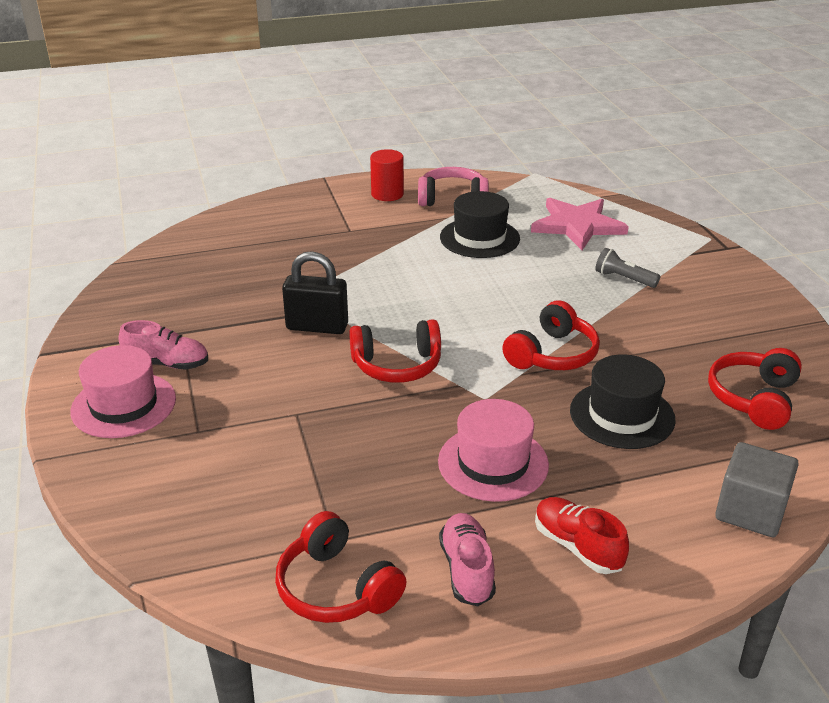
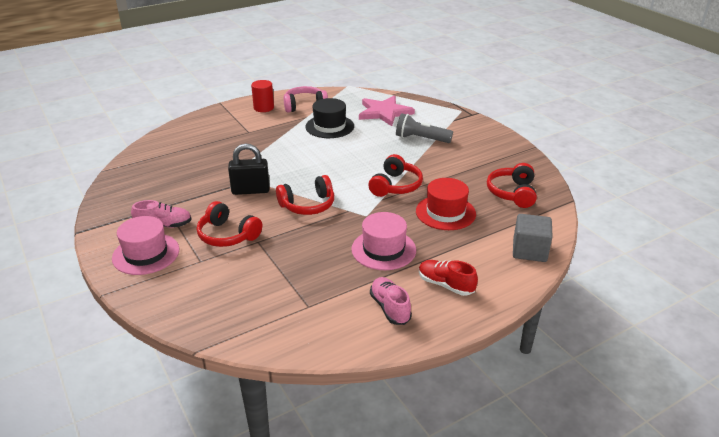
camera: 15 degrees left, 0 degrees up
red headphones [275,511,406,623] -> red headphones moved to [197,201,262,247]
black hat [570,354,676,449] -> red hat [416,178,476,230]
grey flashlight [595,248,660,288] -> grey flashlight [396,113,453,143], size x1.50

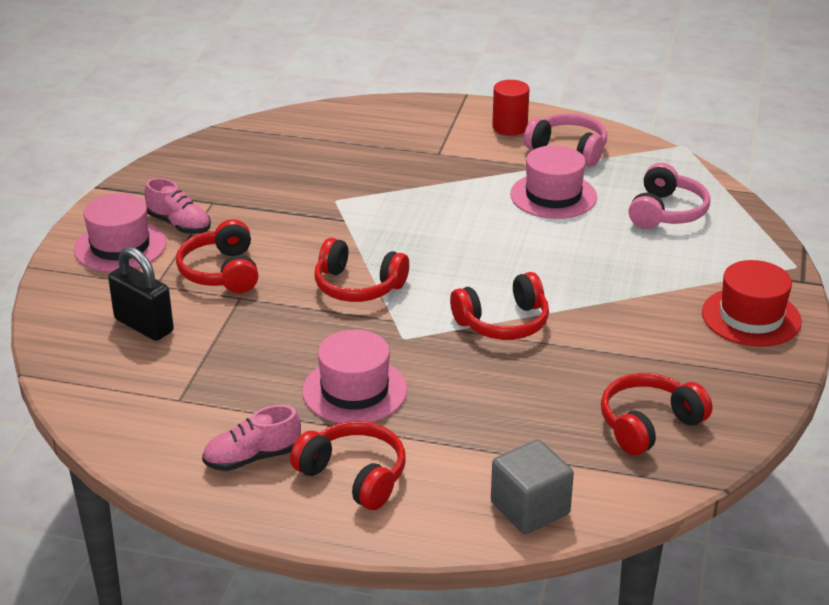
camera: 45 degrees right, 0 degrees up
black padlock [228,143,270,195] -> black padlock moved to [108,247,174,341]
black hat [305,98,354,138] -> pink hat [510,145,597,219]
pink star [359,95,415,126] -> pink headphones [628,163,710,229]
pink shoe [370,277,412,325] -> pink shoe turned 135 degrees counterclockwise [202,405,301,471]
grey flashlight [396,113,453,143] -> none
red hat [416,178,476,230] -> red hat moved to [702,260,802,347]
red shoe [419,260,478,296] -> red headphones [290,421,406,510]

